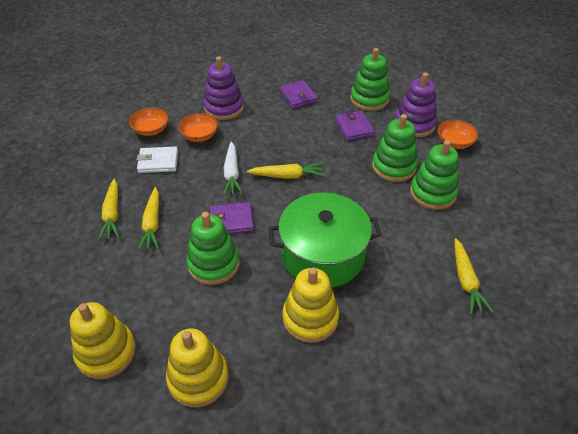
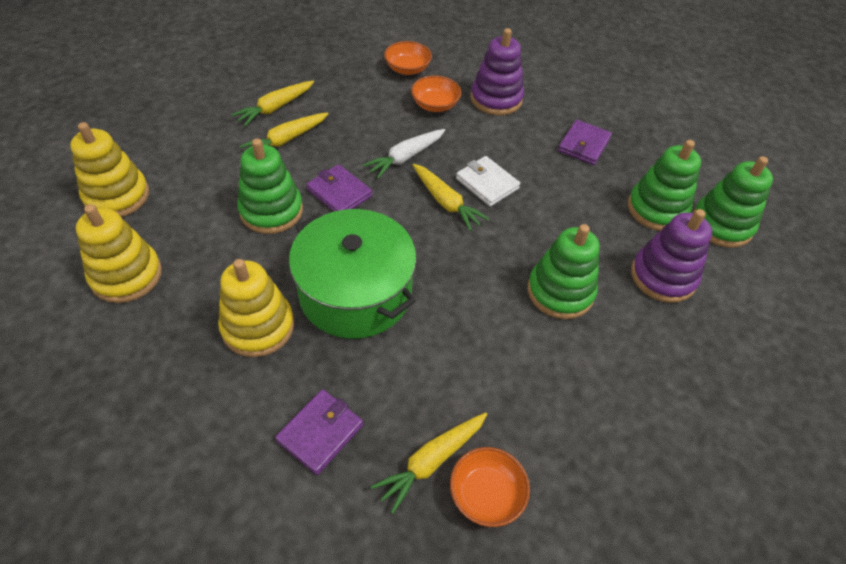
camera: 50 degrees right, 5 degrees up
white wallet [137,146,178,173] -> white wallet moved to [456,156,520,207]
purple wallet [335,111,374,141] -> purple wallet moved to [275,389,363,475]
green stacking toy [410,140,459,210] -> green stacking toy moved to [693,156,773,248]
orange bowl [437,120,478,149] -> orange bowl moved to [450,447,530,527]

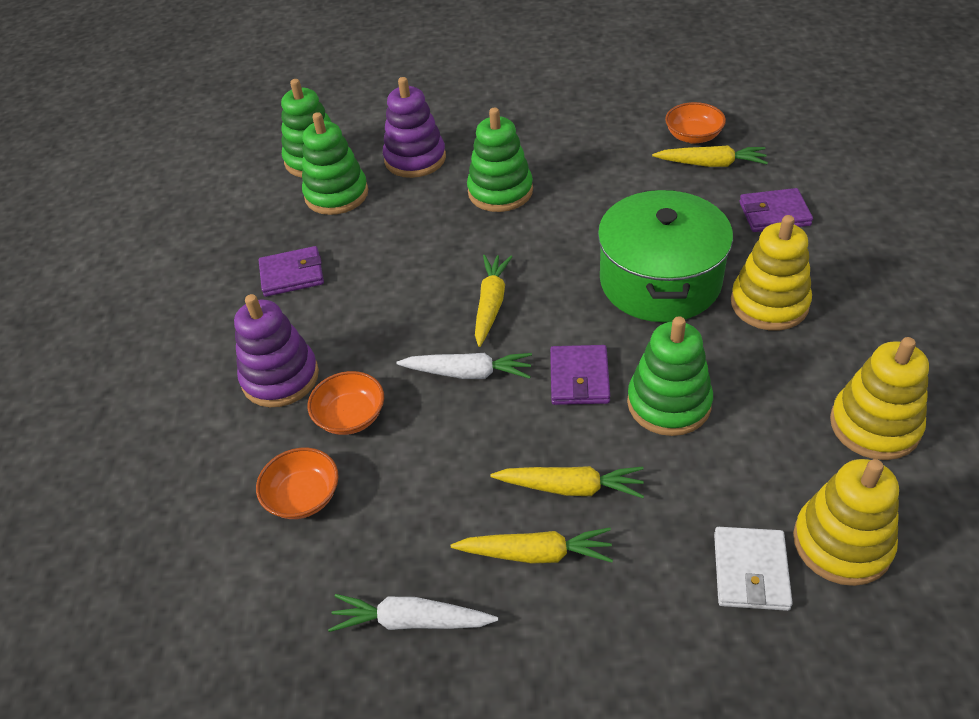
camera: 125 degrees left, 5 degrees down
white wallet [456,156,520,207] -> white wallet moved to [714,527,793,611]
none -> white carrot [328,594,498,632]

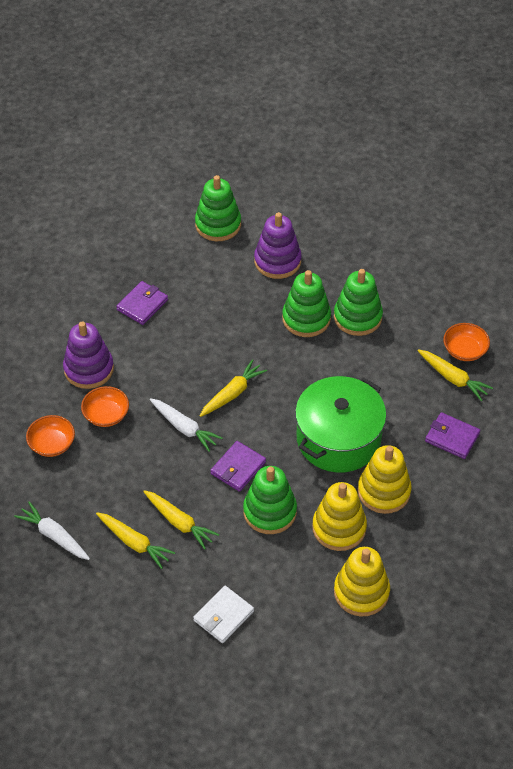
camera: 30 degrees right, 5 degrees up
purple wallet [259,246,324,297] -> purple wallet turned 75 degrees counterclockwise [116,281,168,325]
green stacking toy [302,112,368,215] -> green stacking toy moved to [334,269,383,336]
yellow stacking toy [793,459,899,586] -> yellow stacking toy moved to [312,482,367,551]

